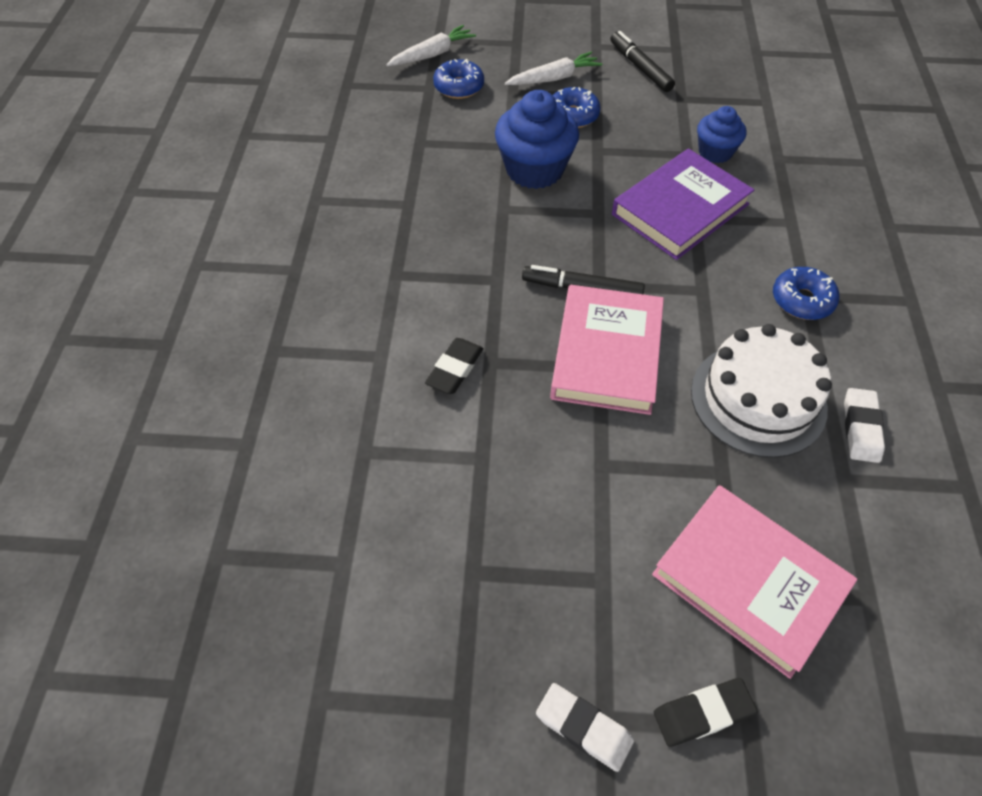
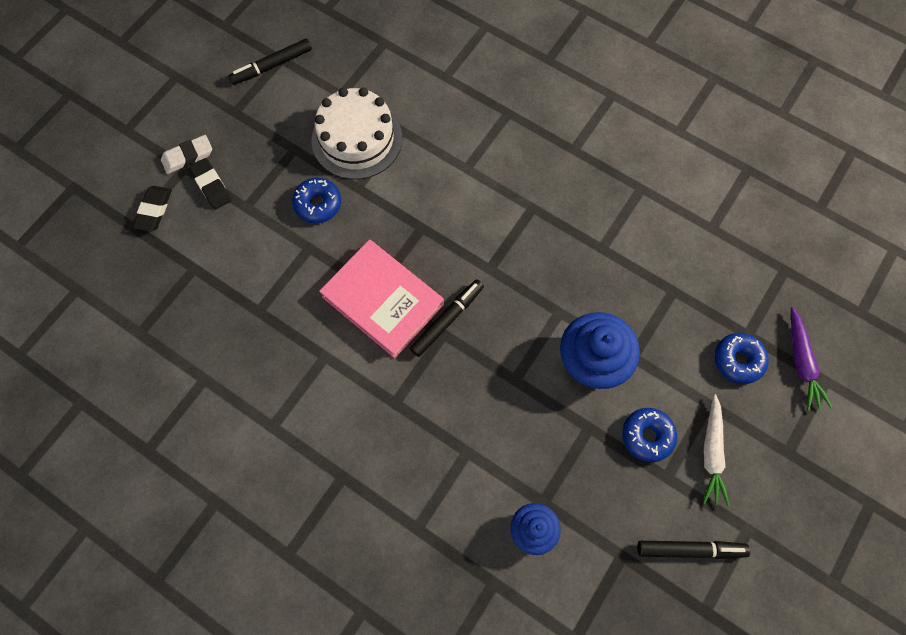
camera: 120 degrees right, 15 degrees up
white carrot [386,25,476,66] -> purple carrot [791,307,832,411]
black eraser [425,338,483,394] -> black eraser moved to [189,158,232,210]
purple book [612,148,754,260] -> none
pink book [652,485,857,679] -> none
white cake [691,324,832,458] -> white cake moved to [312,87,402,179]
blue donut [773,267,839,320] -> blue donut moved to [292,178,341,223]
white eraser [844,388,885,463] -> none
none -> black marker [228,38,312,85]

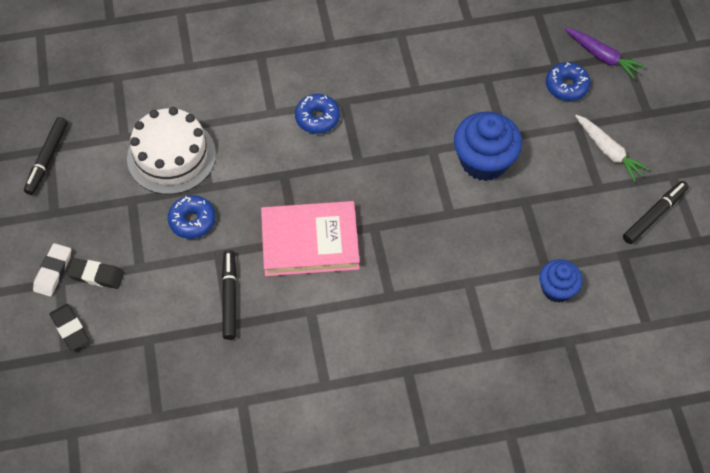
camera: 45 degrees left, 10 degrees down
black marker [410,279,484,357] -> black marker moved to [222,250,237,340]
blue donut [622,408,677,462] -> blue donut moved to [295,94,340,134]

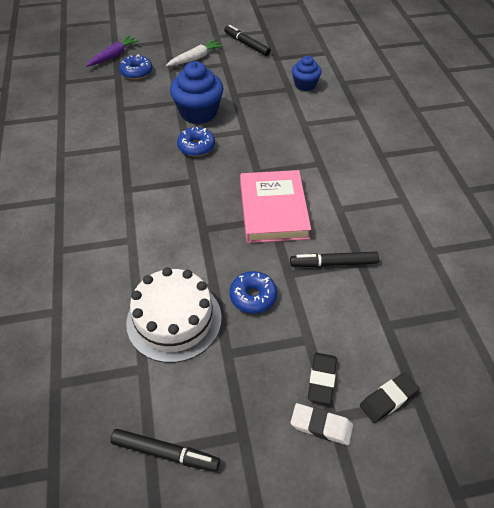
camera: 90 degrees left, 10 degrees down
blue donut [295,94,340,134] -> blue donut moved to [177,127,215,156]

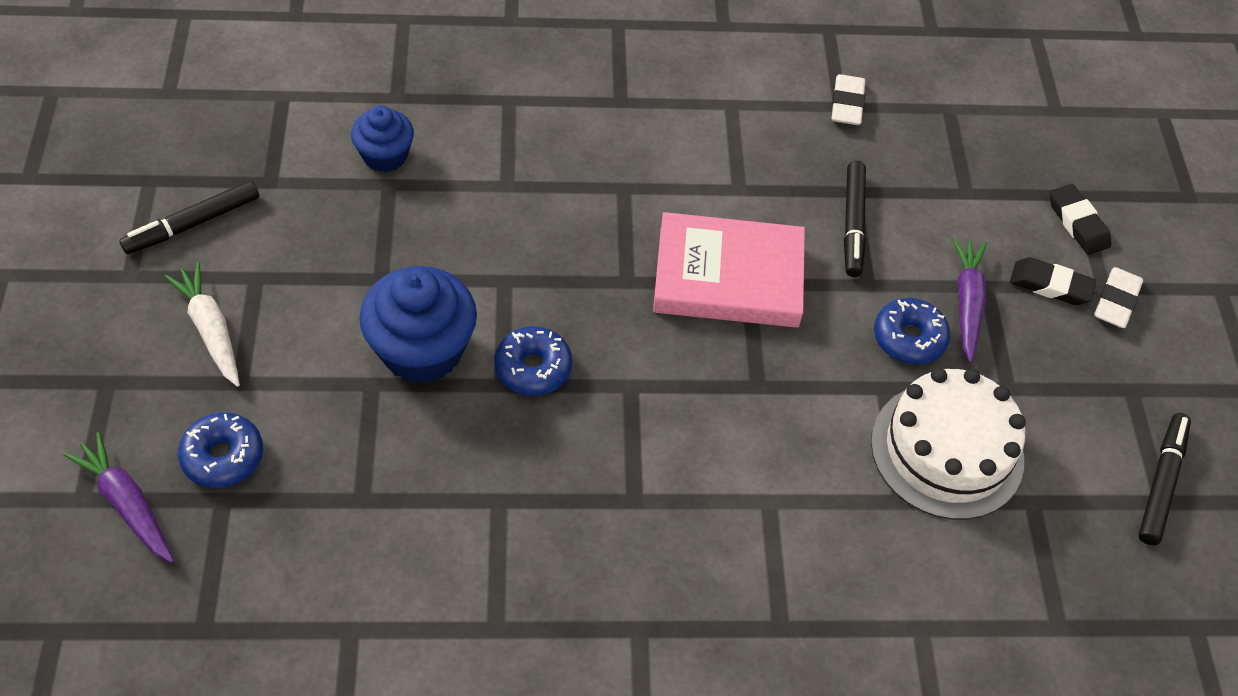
camera: 85 degrees left, 5 degrees up
none -> white eraser [831,74,865,125]
none -> purple carrot [952,237,987,362]

